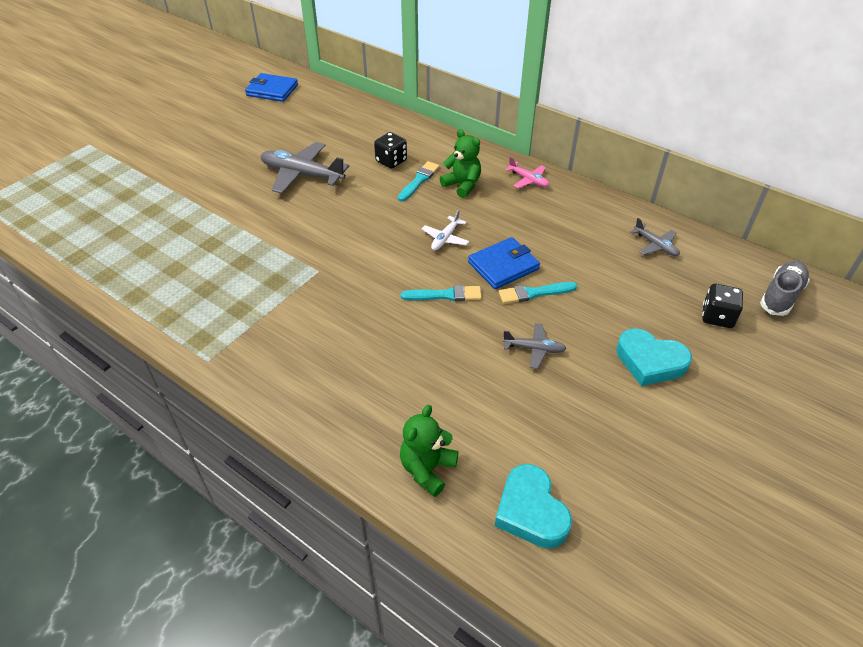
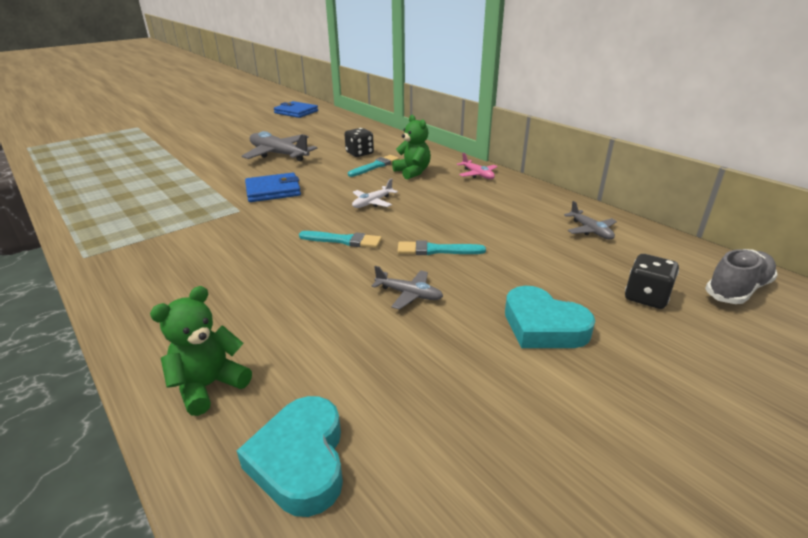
camera: 15 degrees right, 15 degrees down
blue wallet [468,237,540,289] -> blue wallet moved to [245,173,301,202]

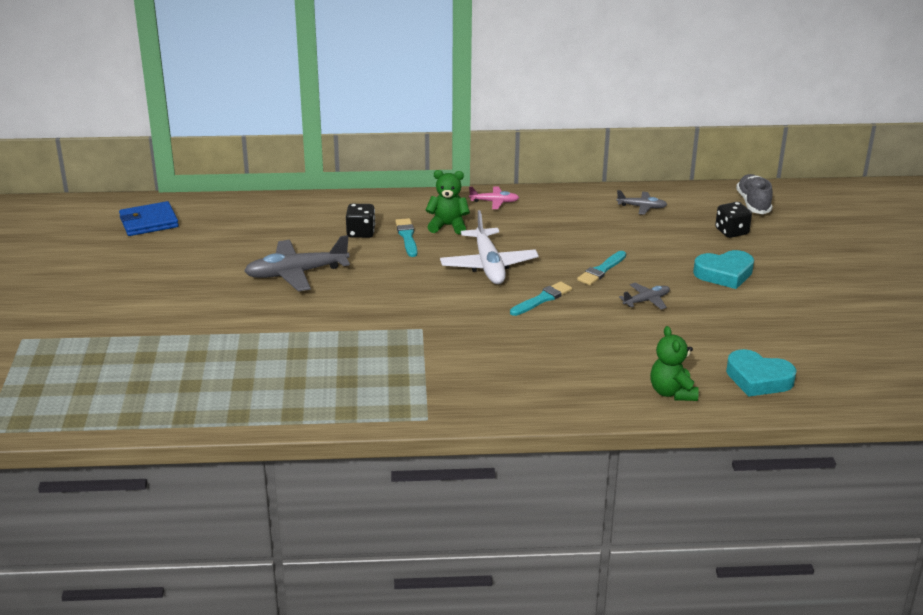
camera: 55 degrees left, 0 degrees up
blue wallet [245,173,301,202] -> none
white plane [352,178,398,208] -> white plane [440,210,539,284], size x1.92

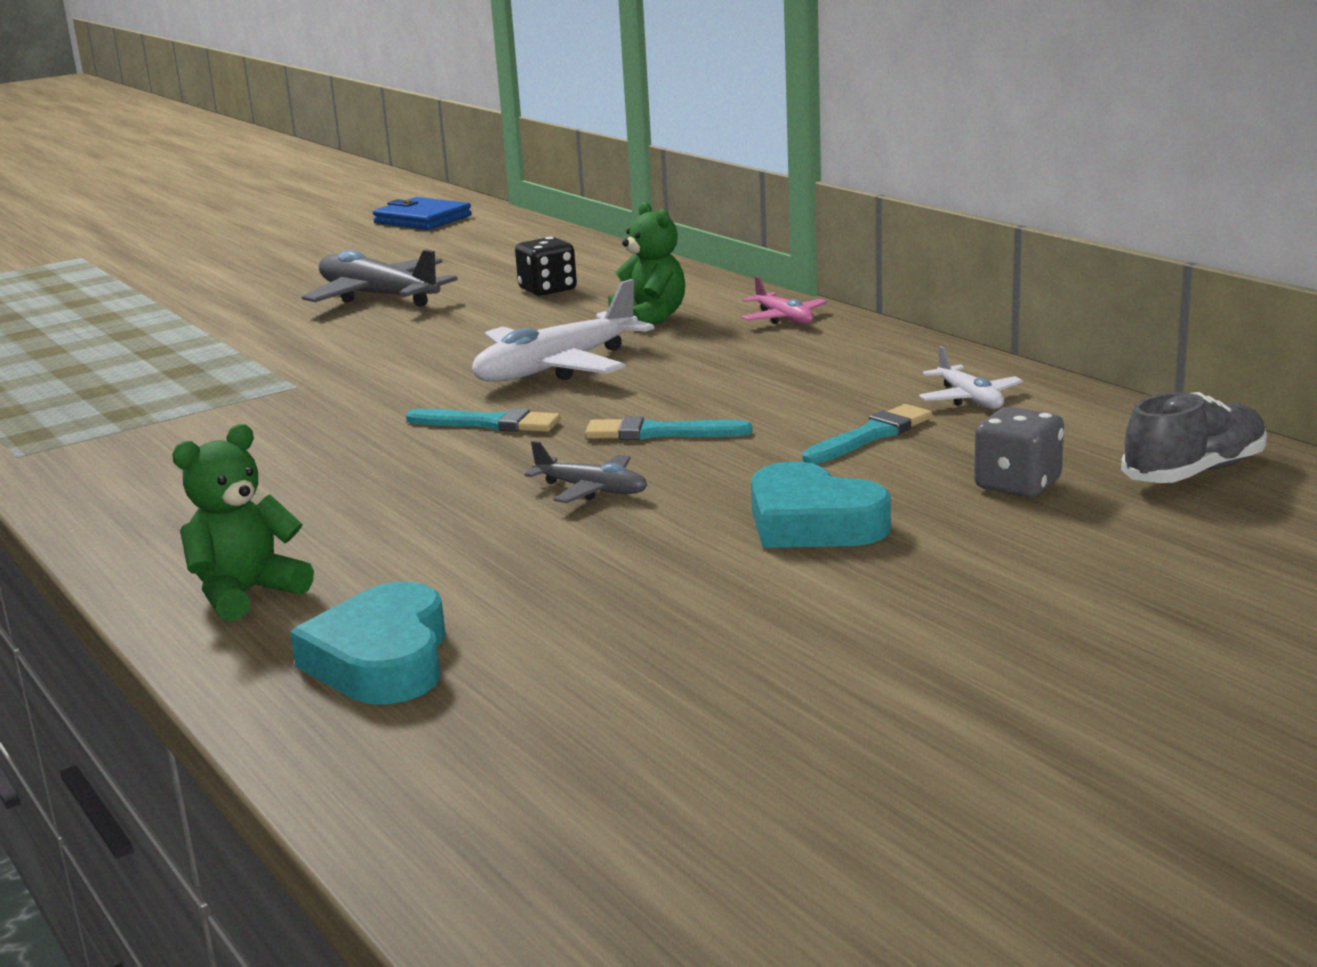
camera: 60 degrees right, 10 degrees down
turquoise brush [395,218,417,257] -> turquoise brush moved to [802,404,932,464]
grey plane [616,190,667,215] -> white plane [918,346,1023,409]
black dice [715,202,752,238] -> grey dice [974,407,1064,497]

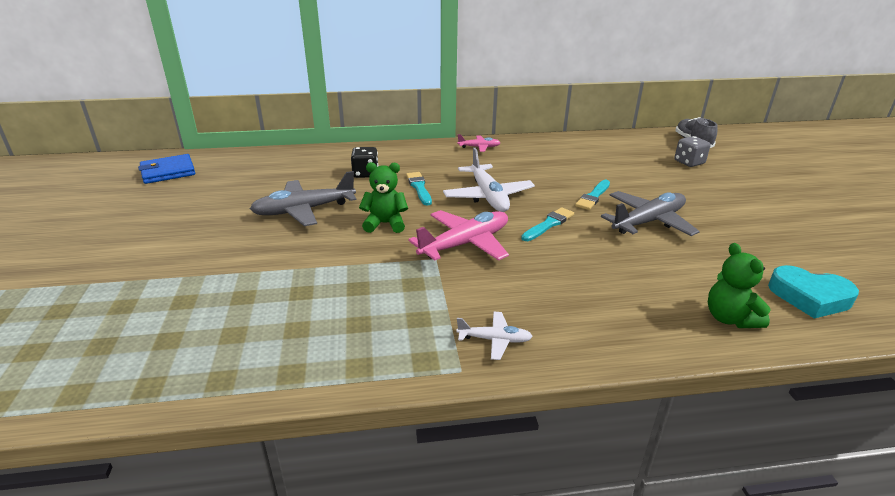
camera: 65 degrees left, 10 degrees up
grey plane [525,441,647,503] -> grey plane [601,191,700,236], size x1.92
green teddy bear [608,202,685,325] -> green teddy bear moved to [359,162,408,233]
turquoise heart [751,462,891,548] -> none
turquoise brush [802,404,932,464] -> turquoise brush moved to [406,172,432,206]
white plane [918,346,1023,409] -> white plane moved to [456,312,533,360]
none -> pink plane [408,210,509,261]

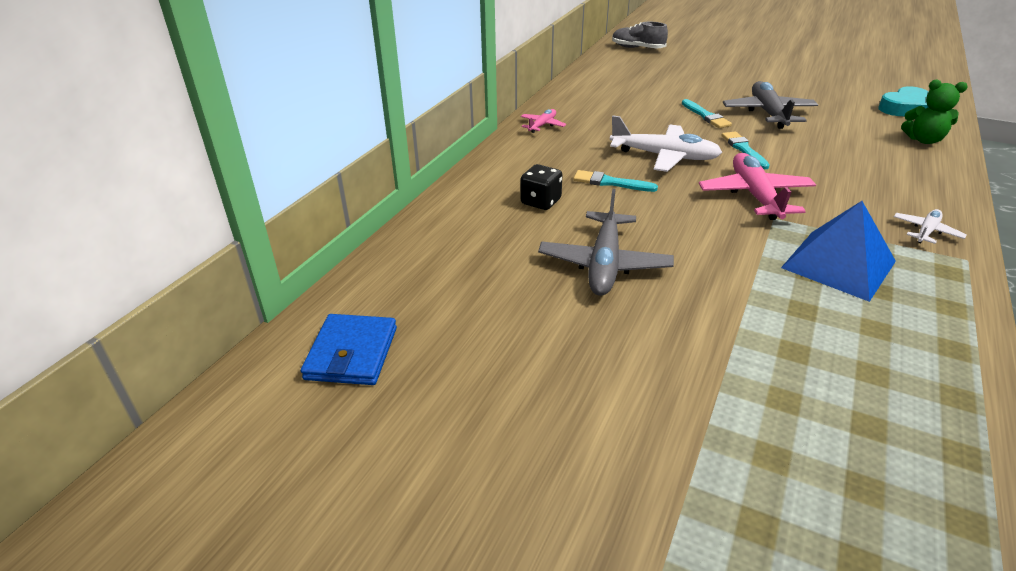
camera: 55 degrees left, 5 degrees up
green teddy bear [359,162,408,233] -> none
grey dice [674,136,711,167] -> none
none -> blue pyramid [781,201,896,302]

